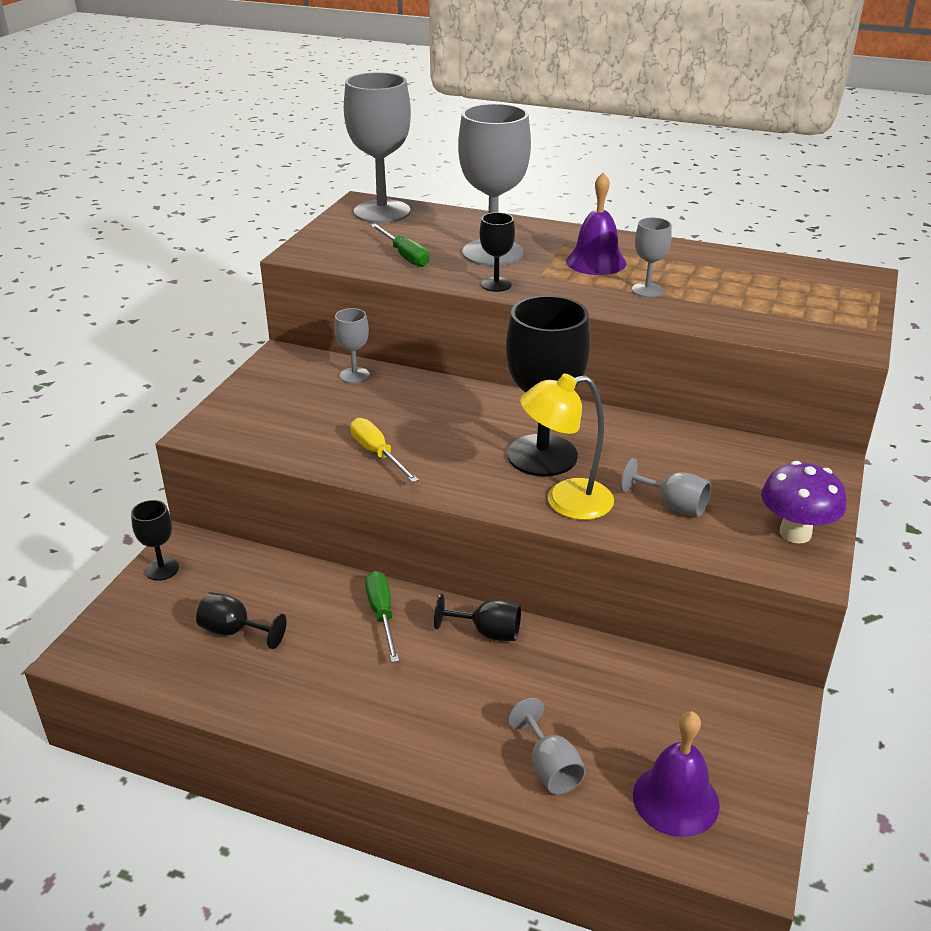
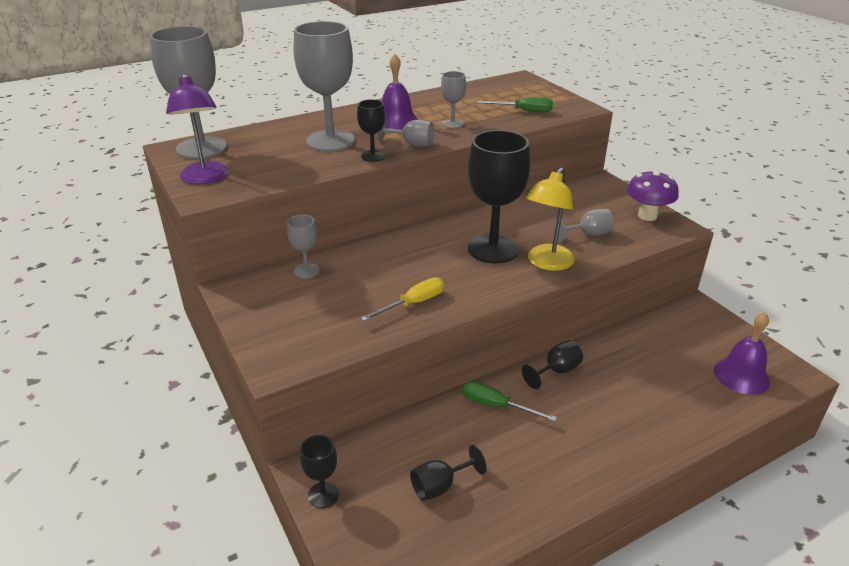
camera: 50 degrees left, 0 degrees up
yellow screwdriver [350,418,419,483] -> yellow screwdriver turned 135 degrees clockwise [361,277,444,321]
green screwdriver [370,224,430,267] -> green screwdriver moved to [477,97,553,112]
grey goblet [508,698,586,794] -> grey goblet moved to [376,120,434,147]
none -> purple lamp [166,73,228,184]

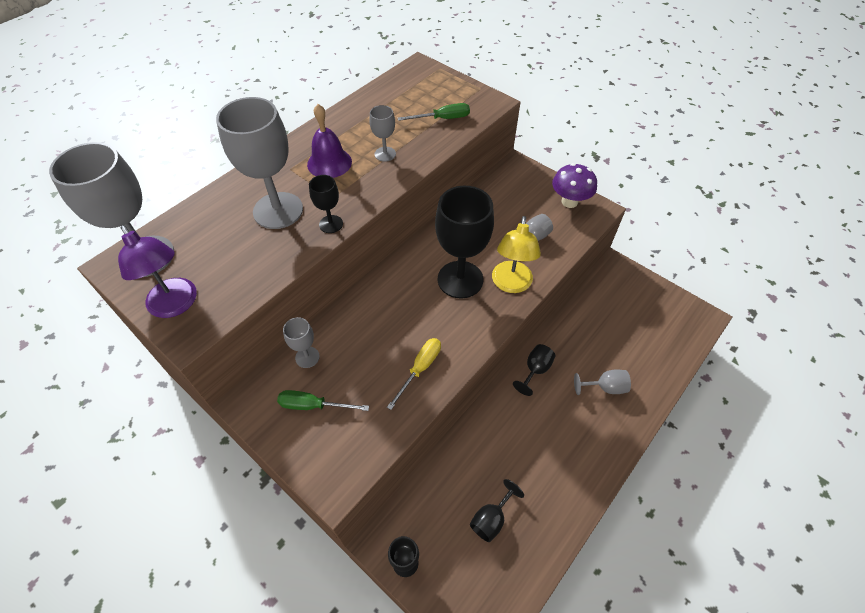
camera: 20 degrees left, 20 degrees up
grey goblet [376,120,434,147] -> grey goblet moved to [574,369,631,395]
green screwdriver [462,381,557,422] -> green screwdriver moved to [277,390,369,411]
purple bell [714,312,770,395] -> none

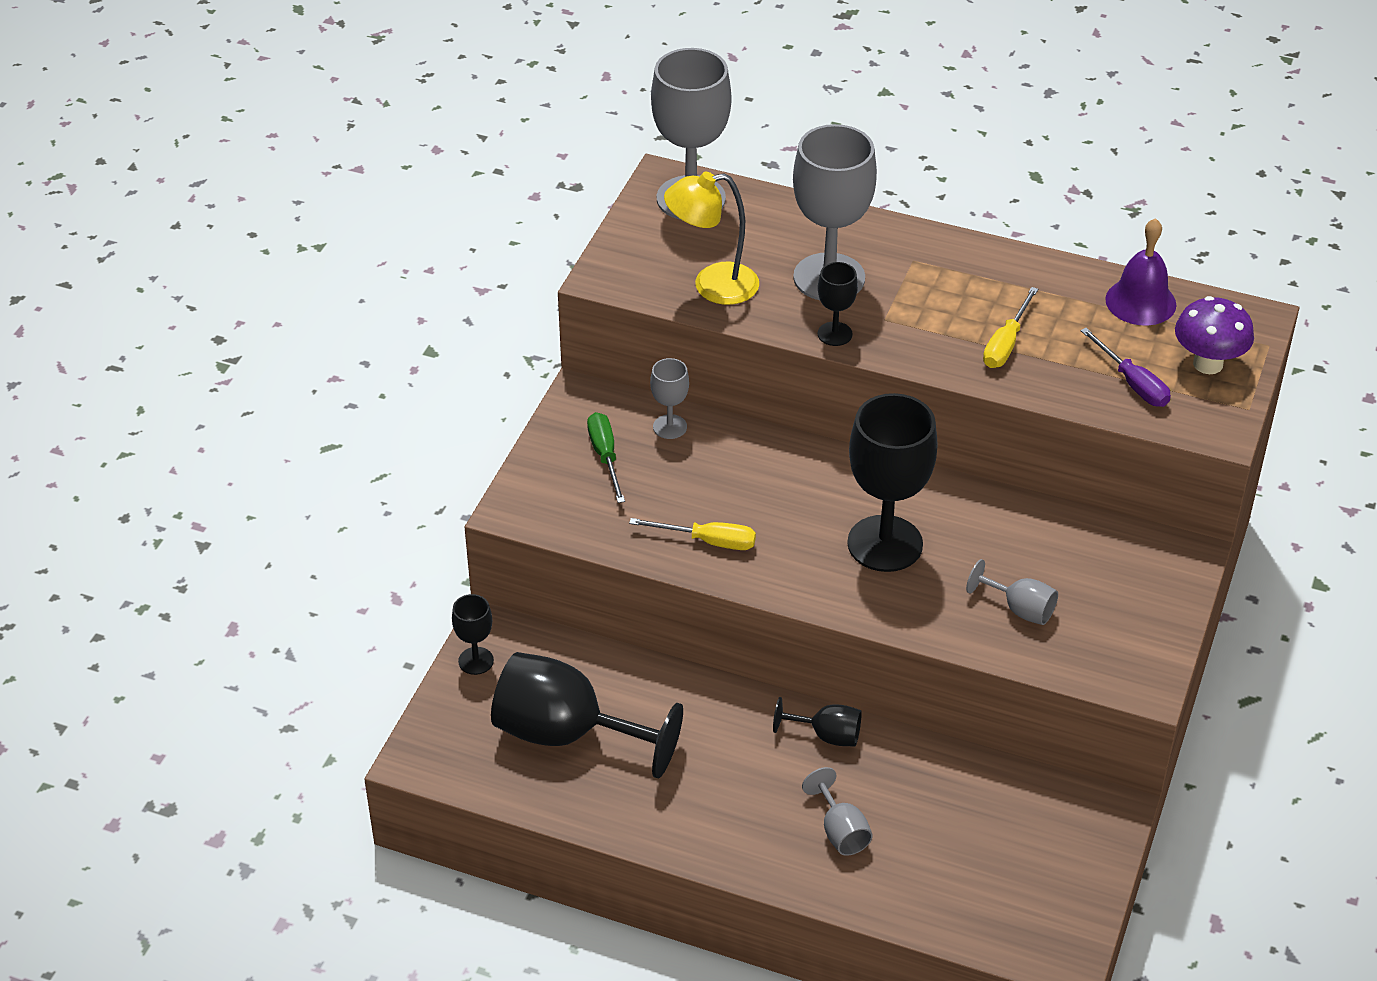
camera: 70 degrees right, 10 degrees down
purple lamp [118,225,197,318] -> none
purple bell [307,104,352,178] -> purple bell moved to [1105,218,1176,326]
grey goblet [369,105,396,162] -> yellow screwdriver [983,287,1038,368]
green screwdriver [398,103,470,121] -> purple screwdriver [1080,328,1171,407]
black goblet [470,479,524,542] -> black goblet [491,652,683,778], size x2.10
yellow lamp [492,216,541,293] -> yellow lamp moved to [664,172,759,305]
purple mushroom [552,163,597,208] -> purple mushroom moved to [1175,296,1254,374]

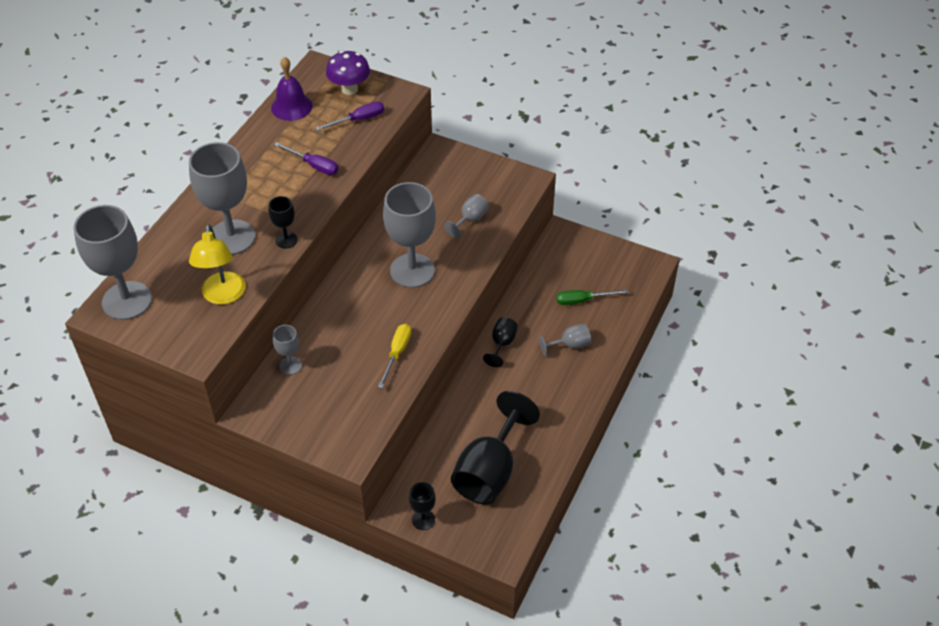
camera: 85 degrees left, 5 degrees up
green screwdriver [587,412,625,503] -> green screwdriver moved to [556,290,628,305]
black goblet [847,393,938,572] -> grey goblet [383,182,436,288]
yellow screwdriver [983,287,1038,368] -> purple screwdriver [274,142,339,175]

